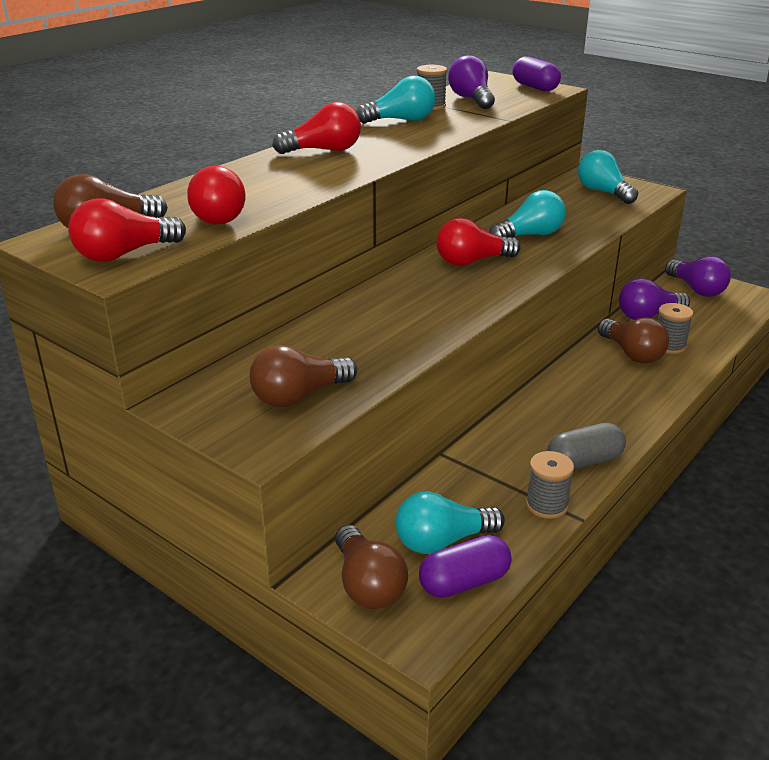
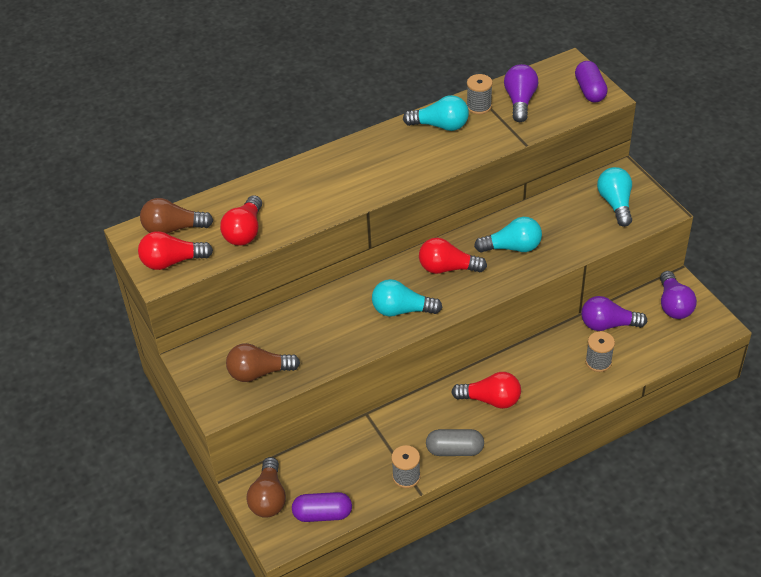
camera: 25 degrees right, 15 degrees up
red light bulb [272,102,361,154] -> red light bulb moved to [451,372,521,409]
turquoise light bulb [395,491,505,554] -> turquoise light bulb moved to [372,279,442,317]
brown light bulb [598,318,669,364] -> none

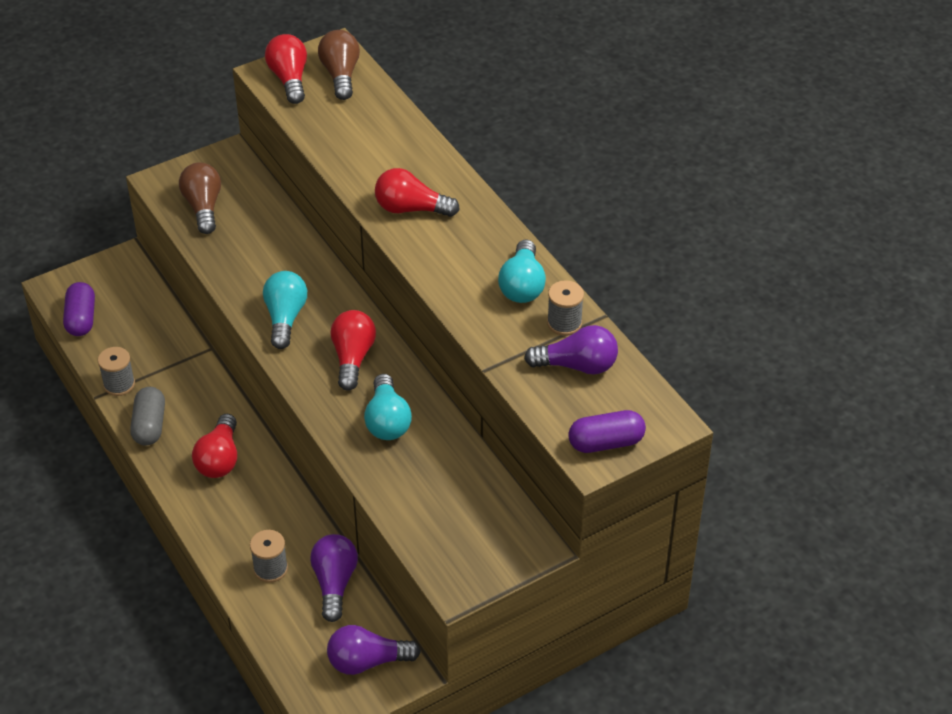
camera: 85 degrees right, 0 degrees up
red light bulb [220,195,262,246] -> red light bulb moved to [375,168,460,217]
brown light bulb [247,457,286,518] -> none
turquoise light bulb [597,167,632,227] -> none

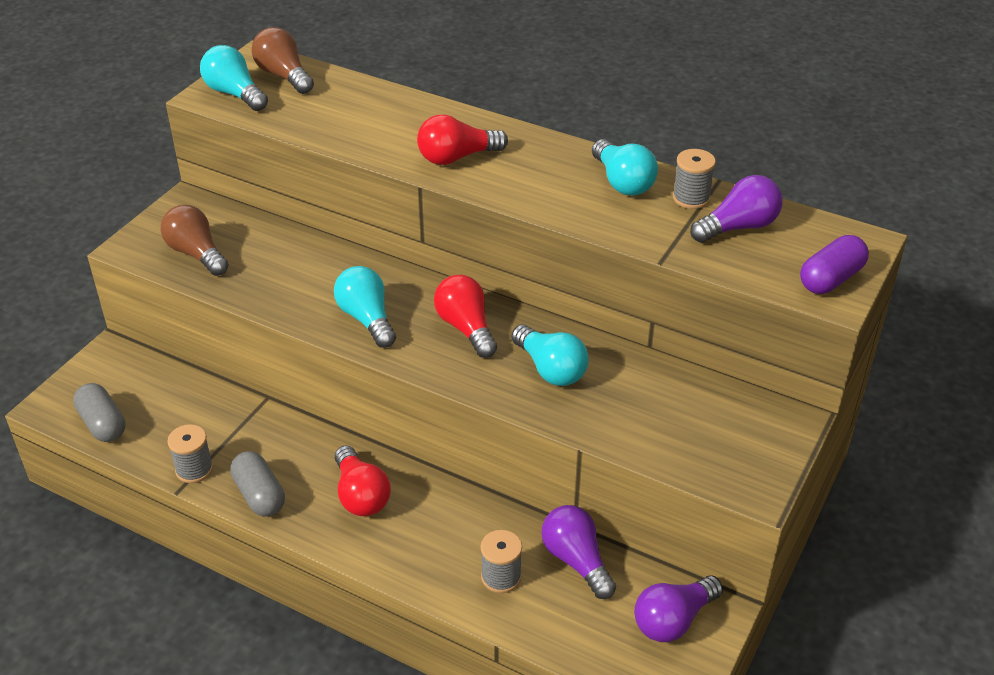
camera: 30 degrees left, 5 degrees down
purple capsule [63,282,95,336] -> grey capsule [73,383,126,442]
red light bulb [265,34,307,104] -> turquoise light bulb [200,45,268,111]

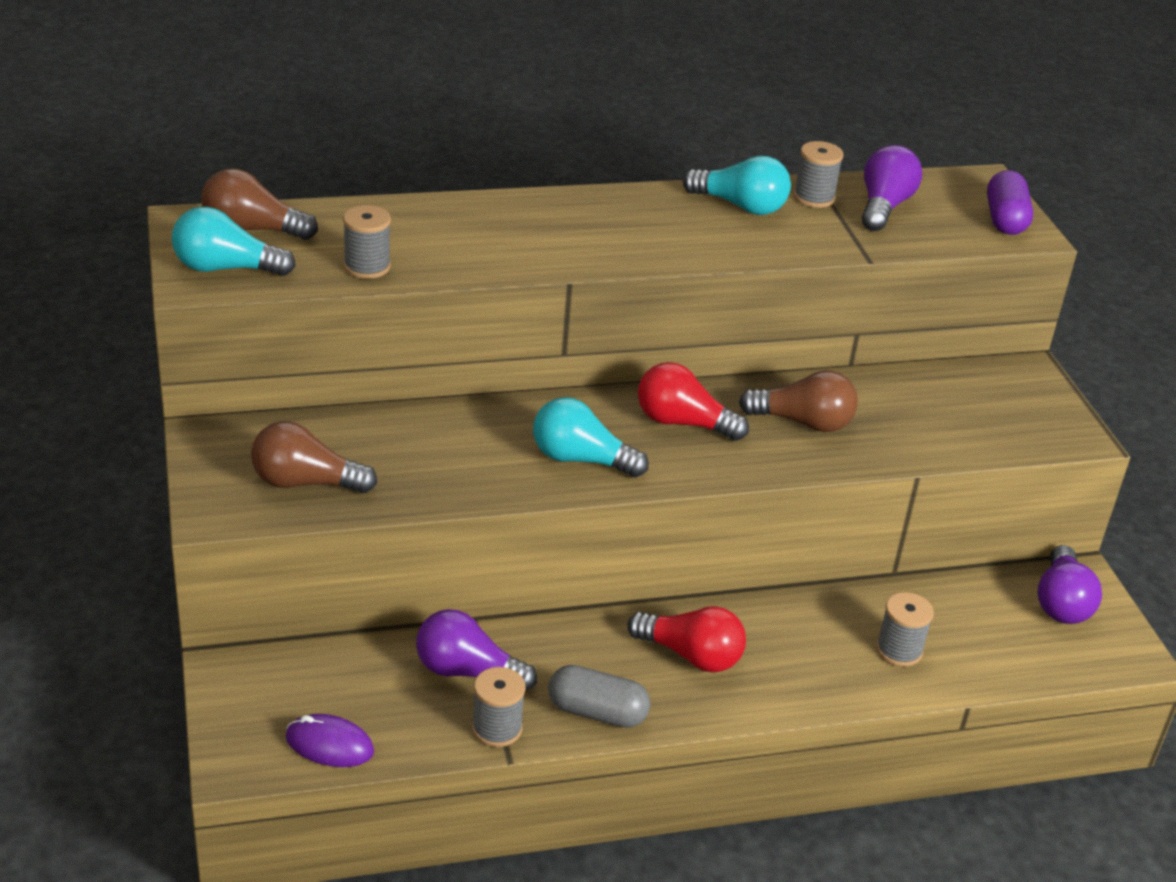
camera: 45 degrees left, 5 degrees down
grey capsule [73,383,126,442] -> purple mouse [286,714,374,767]
red light bulb [417,115,508,165] -> none
turquoise light bulb [511,325,589,386] -> brown light bulb [739,371,858,432]
purple light bulb [541,505,616,599] -> purple light bulb moved to [416,609,537,691]
none -> grey spool [343,205,391,279]

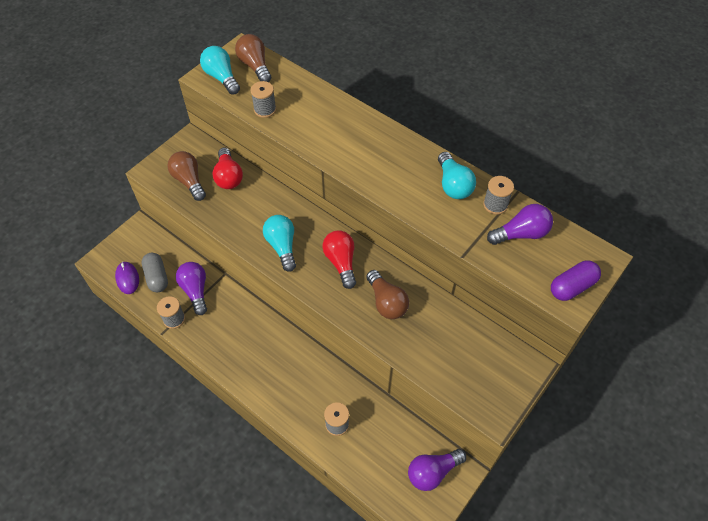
camera: 55 degrees right, 20 degrees up
grey capsule [548,665,651,728] -> grey capsule moved to [141,253,168,292]
red light bulb [627,606,746,673] -> red light bulb moved to [212,148,243,189]

